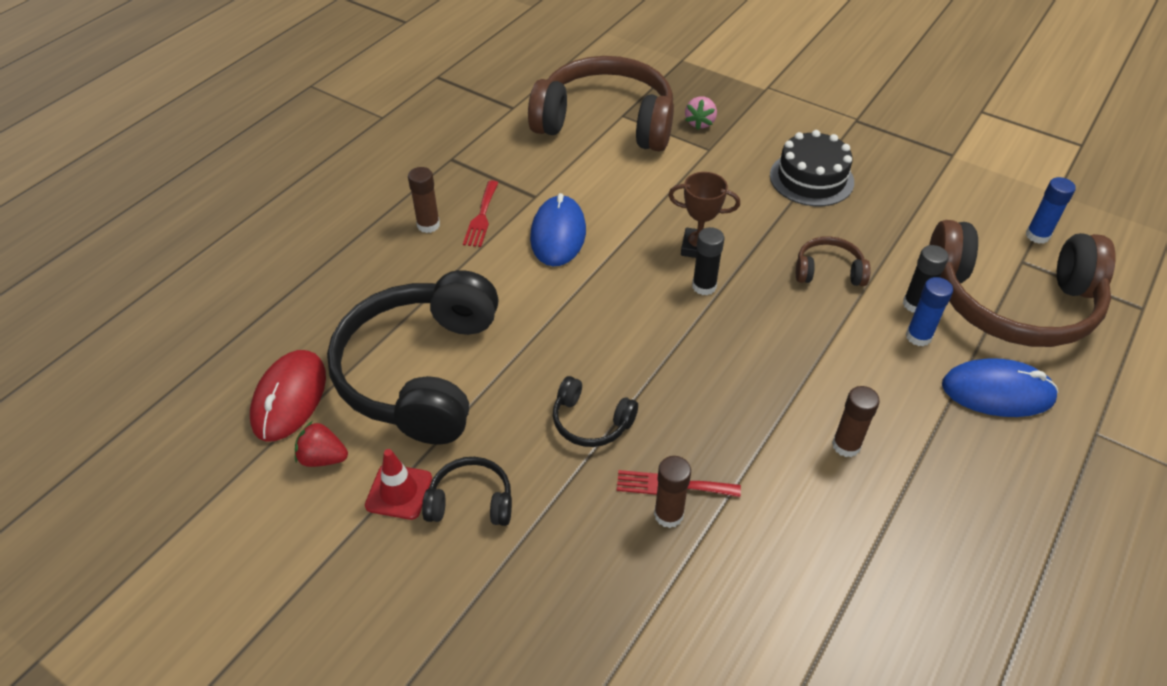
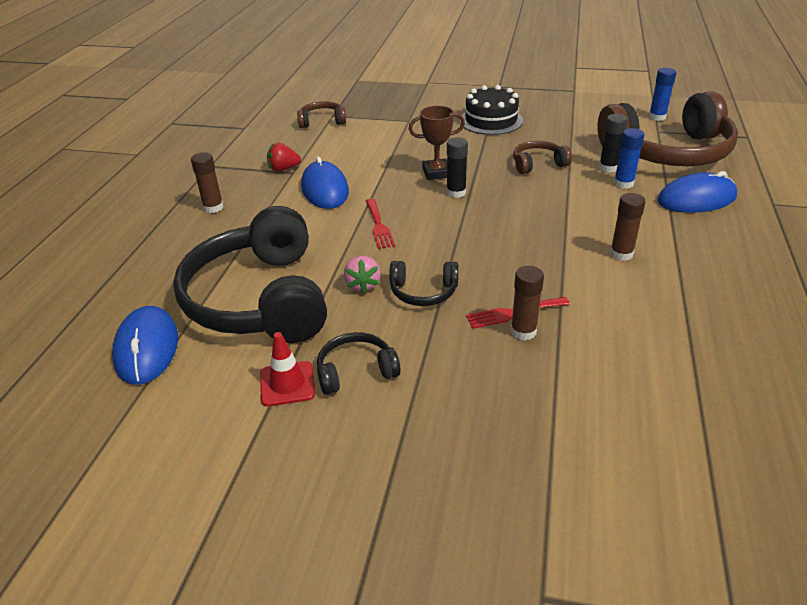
camera: 20 degrees left, 10 degrees down
red mouse [250,350,326,441] -> blue mouse [112,306,178,385]
red strawberry [295,421,348,467] -> red strawberry moved to [267,143,301,171]
red fork [463,180,499,247] -> red fork moved to [366,199,395,249]
brown headphones [528,56,674,151] -> brown headphones [297,101,346,128], size x0.43
pink strawberry [685,96,717,130] -> pink strawberry moved to [344,256,381,293]

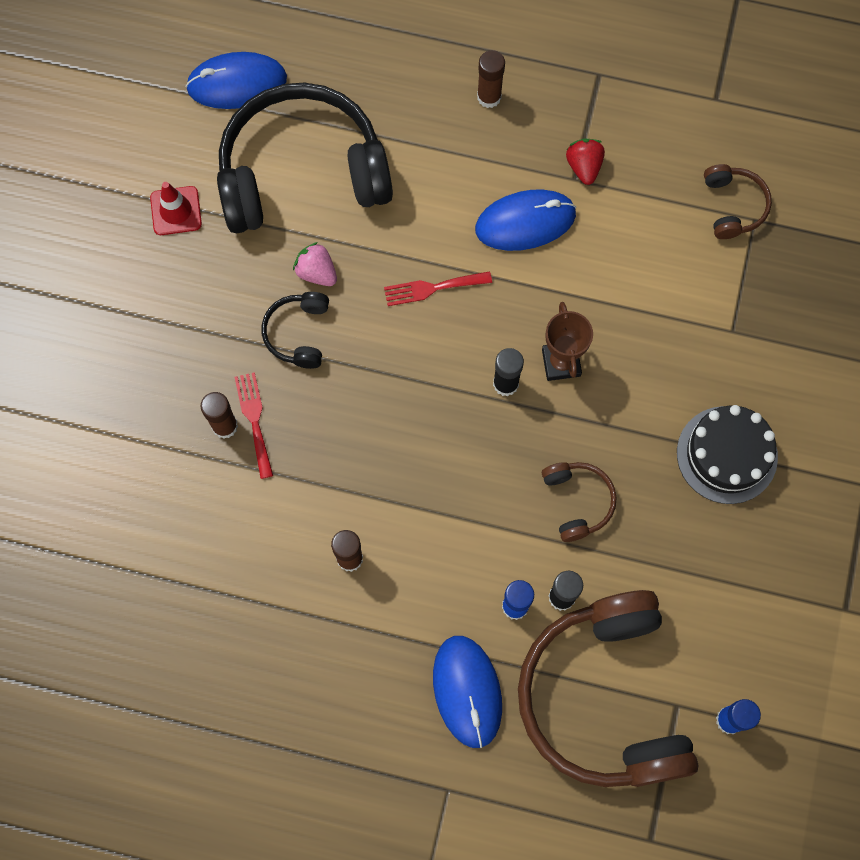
camera: 90 degrees right, 35 degrees up
black headphones [317,332,400,395] -> none
pink strawberry [344,256,381,293] -> pink strawberry turned 45 degrees clockwise [293,242,337,286]

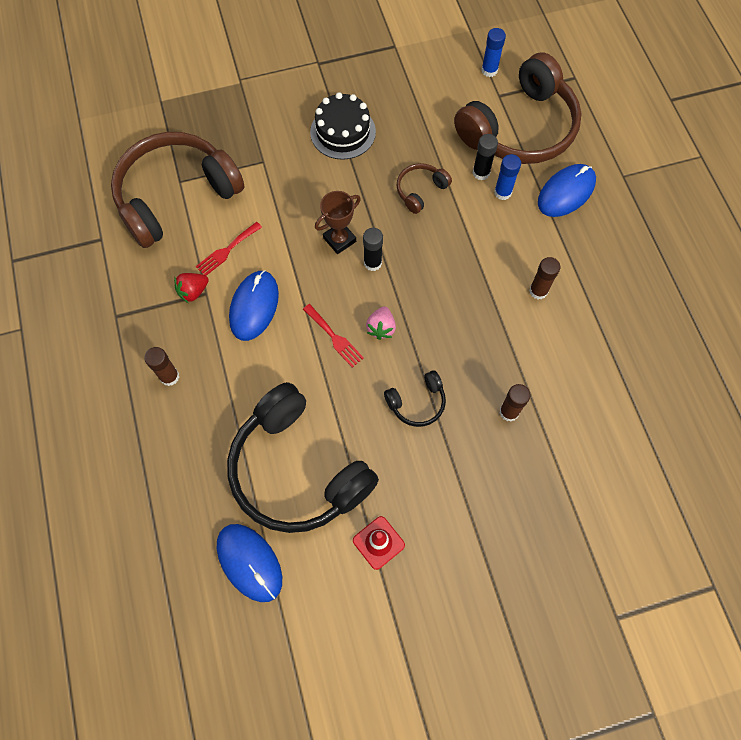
camera: 120 degrees left, 5 degrees down
red fork [235,372,273,479] -> red fork moved to [196,222,262,276]
pink strawberry [293,242,337,286] -> pink strawberry moved to [366,306,396,340]
blue mouse [475,190,576,251] -> blue mouse turned 60 degrees clockwise [229,270,279,341]
brown headphones [704,164,772,239] -> brown headphones [111,132,245,248], size x2.31

